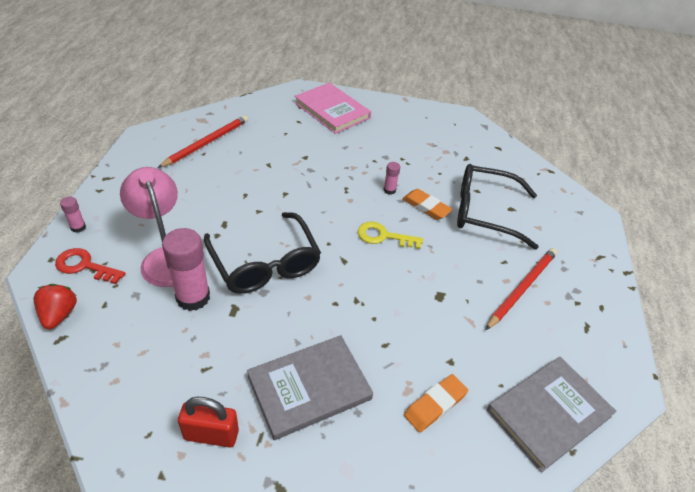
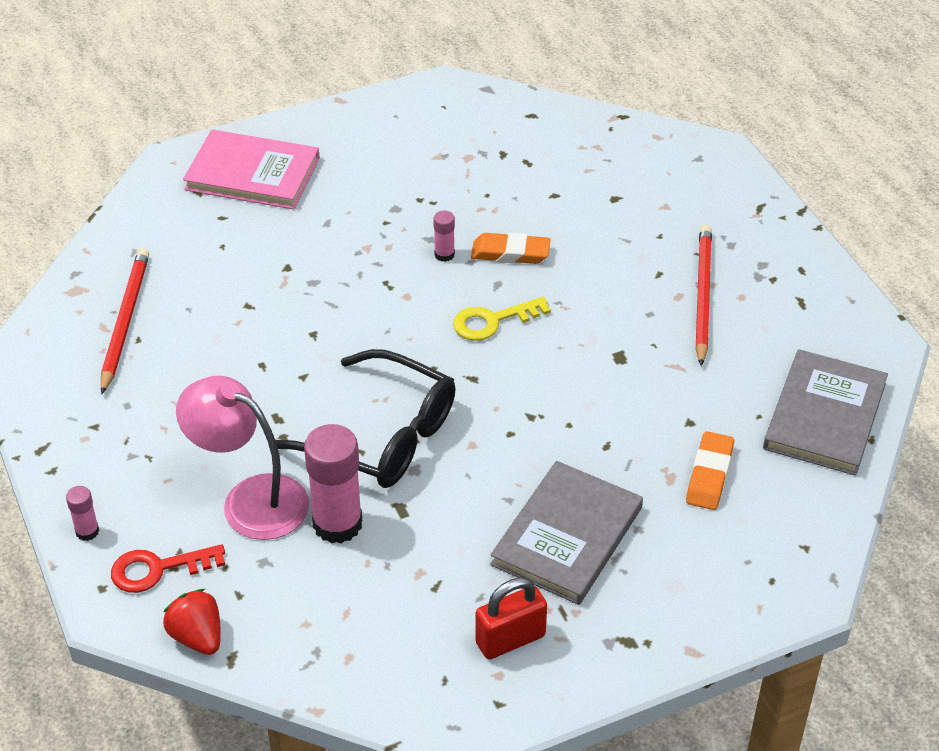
camera: 30 degrees left, 0 degrees up
black glasses [457,164,538,250] -> none

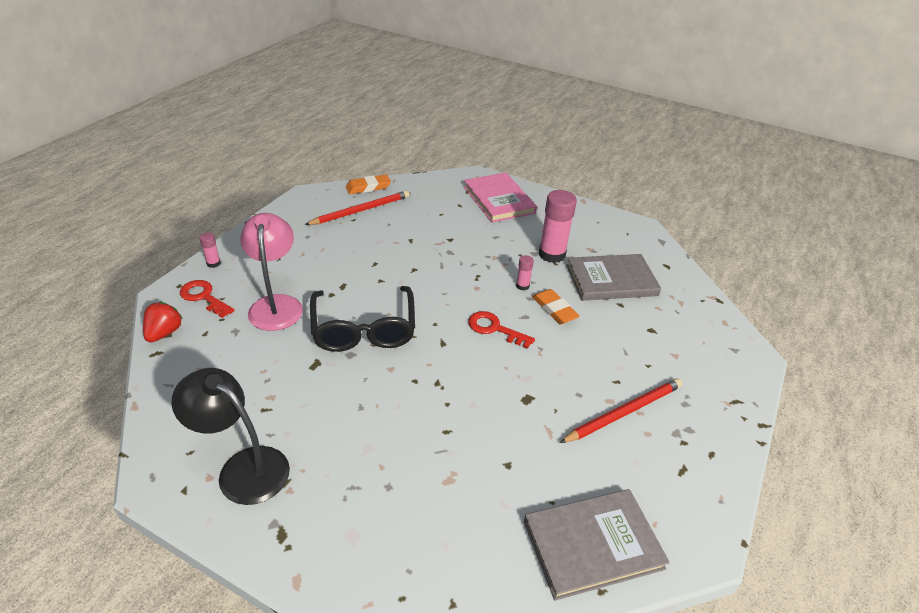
camera: 50 degrees right, 5 degrees down
pink glue stick [304,424,362,544] -> pink glue stick moved to [539,190,577,263]
yellow key [453,297,551,341] -> red key [468,311,535,349]
red padlock [475,578,547,659] -> black lamp [171,368,290,505]
grey book [490,461,643,605] -> grey book moved to [566,254,661,301]
orange eraser [686,431,734,510] -> orange eraser moved to [346,175,391,194]

